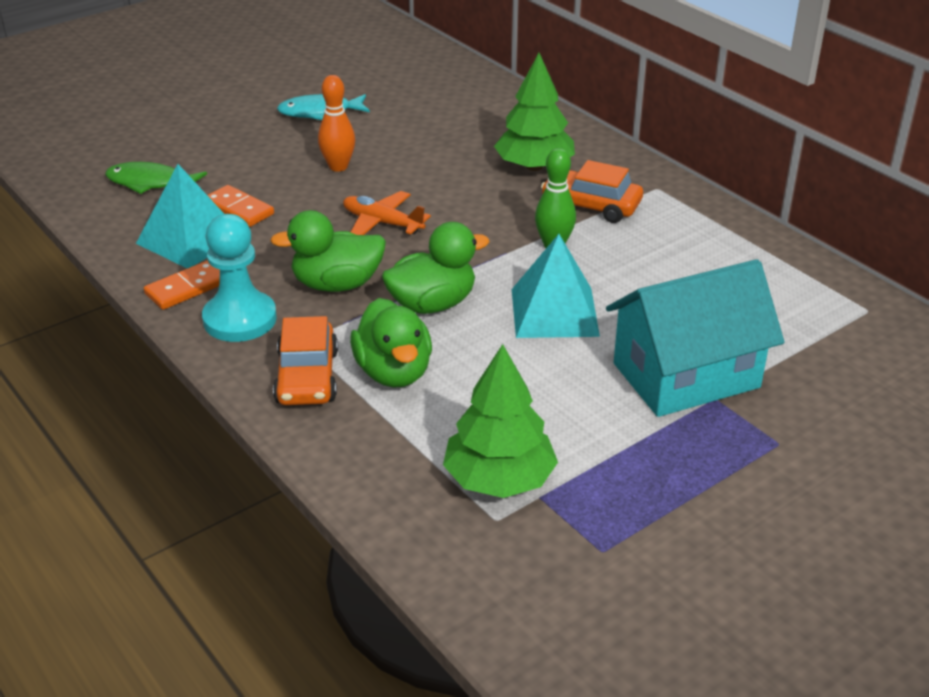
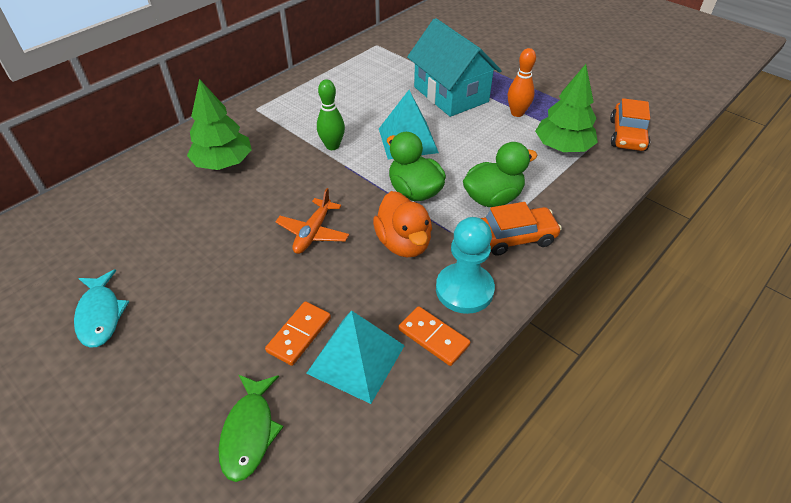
camera: 100 degrees left, 10 degrees up
green duck [270,210,386,292] -> orange duck [373,191,432,257]
orange bowling pin [318,75,355,172] -> orange bowling pin moved to [508,48,536,117]
orange car [541,160,643,223] -> orange car moved to [610,98,650,151]

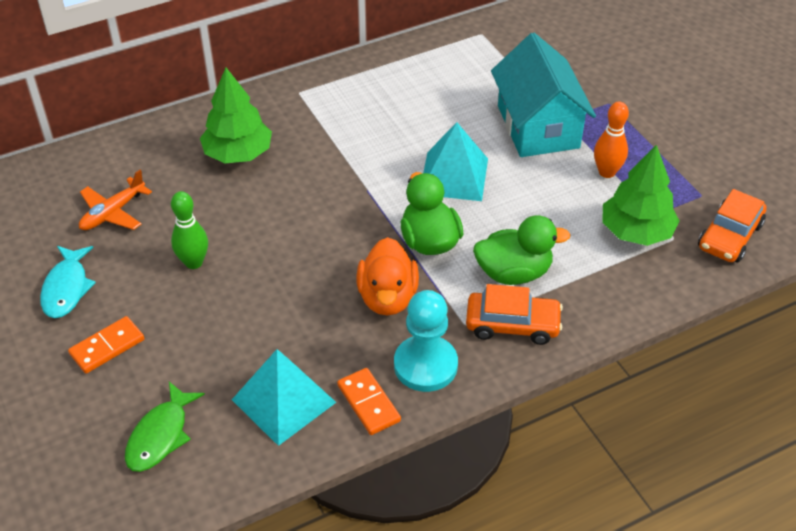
camera: 20 degrees right, 0 degrees up
orange domino [265,301,331,366] -> orange domino moved to [68,316,144,374]
orange plane [275,188,349,254] -> orange plane moved to [79,170,152,230]
green bowling pin [317,79,345,150] -> green bowling pin moved to [171,191,208,269]

